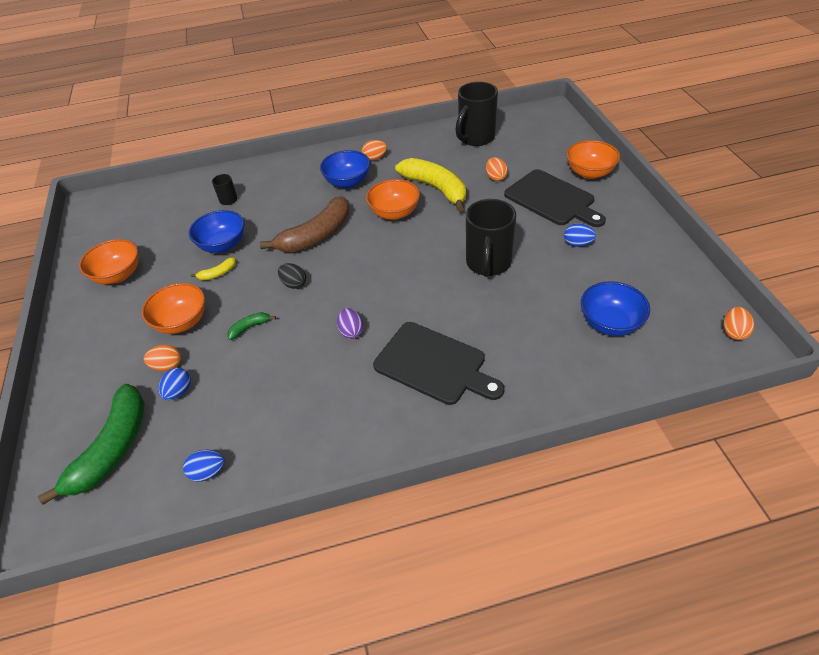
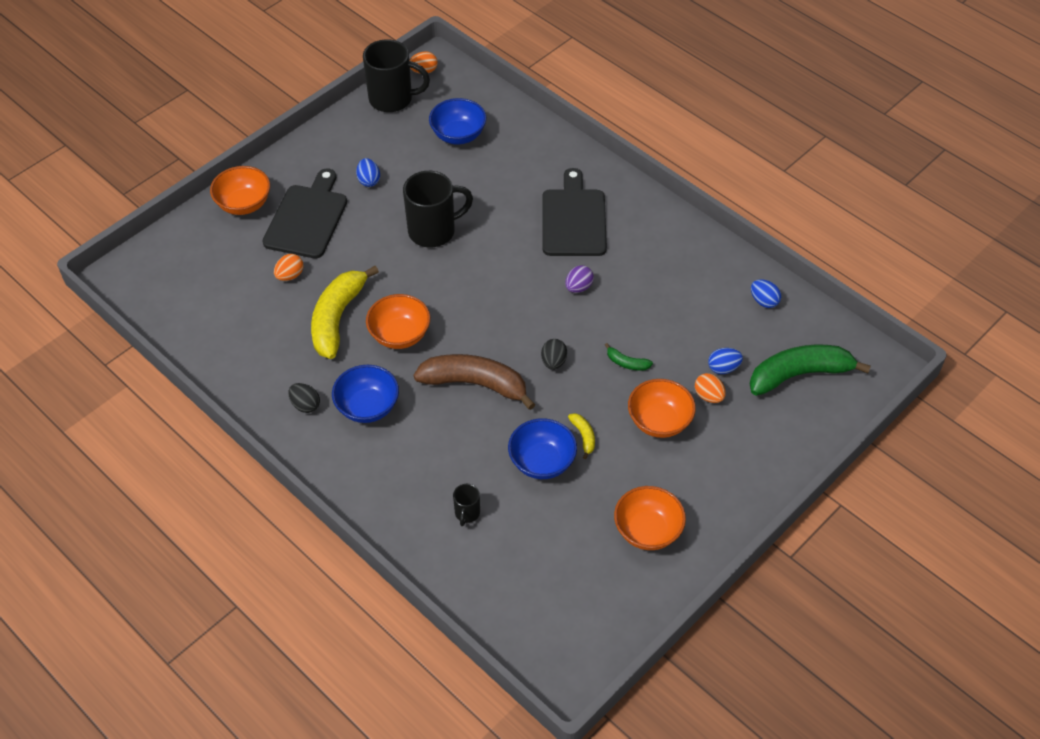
camera: 125 degrees left, 5 degrees up
yellow banana [191,257,236,280] -> yellow banana turned 45 degrees clockwise [568,413,595,459]
orange egg [362,140,387,161] -> black egg [288,383,320,413]
black mug [456,82,498,146] -> black mug moved to [363,39,430,112]

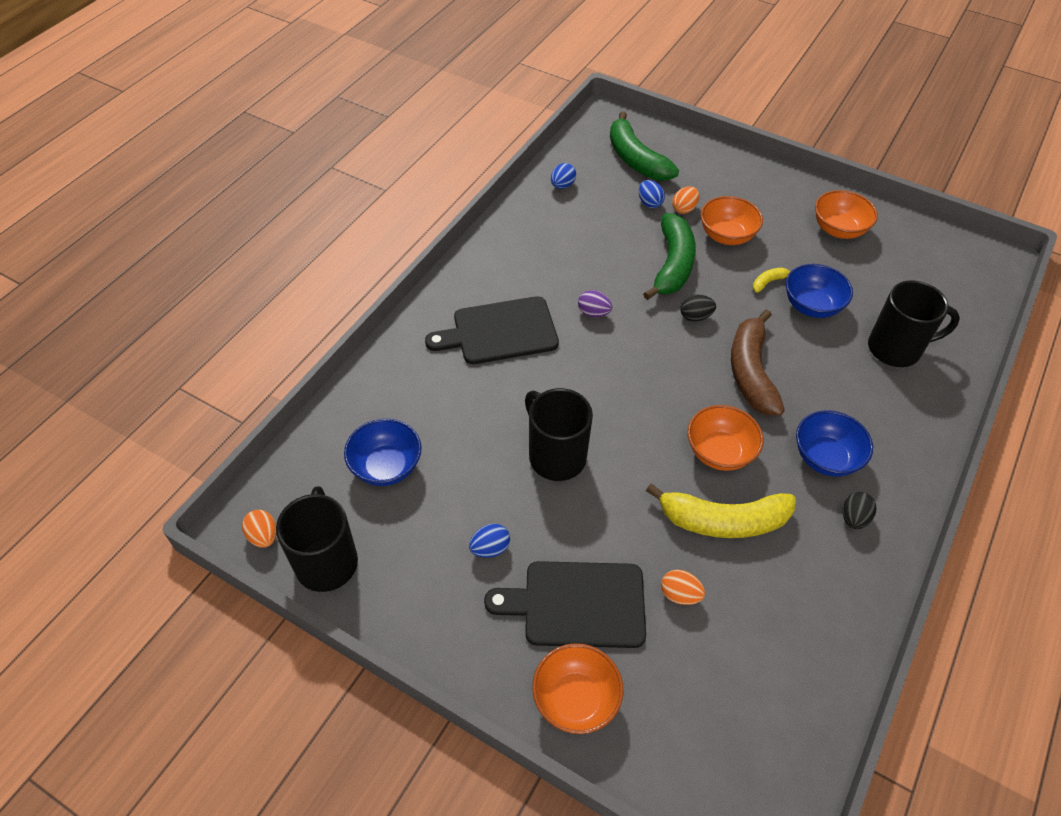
camera: 105 degrees left, 0 degrees up
black mug [453,484,480,526] -> black mug [868,280,960,367], size x2.13
green banana [605,343,653,371] -> green banana [643,213,696,300], size x2.35

